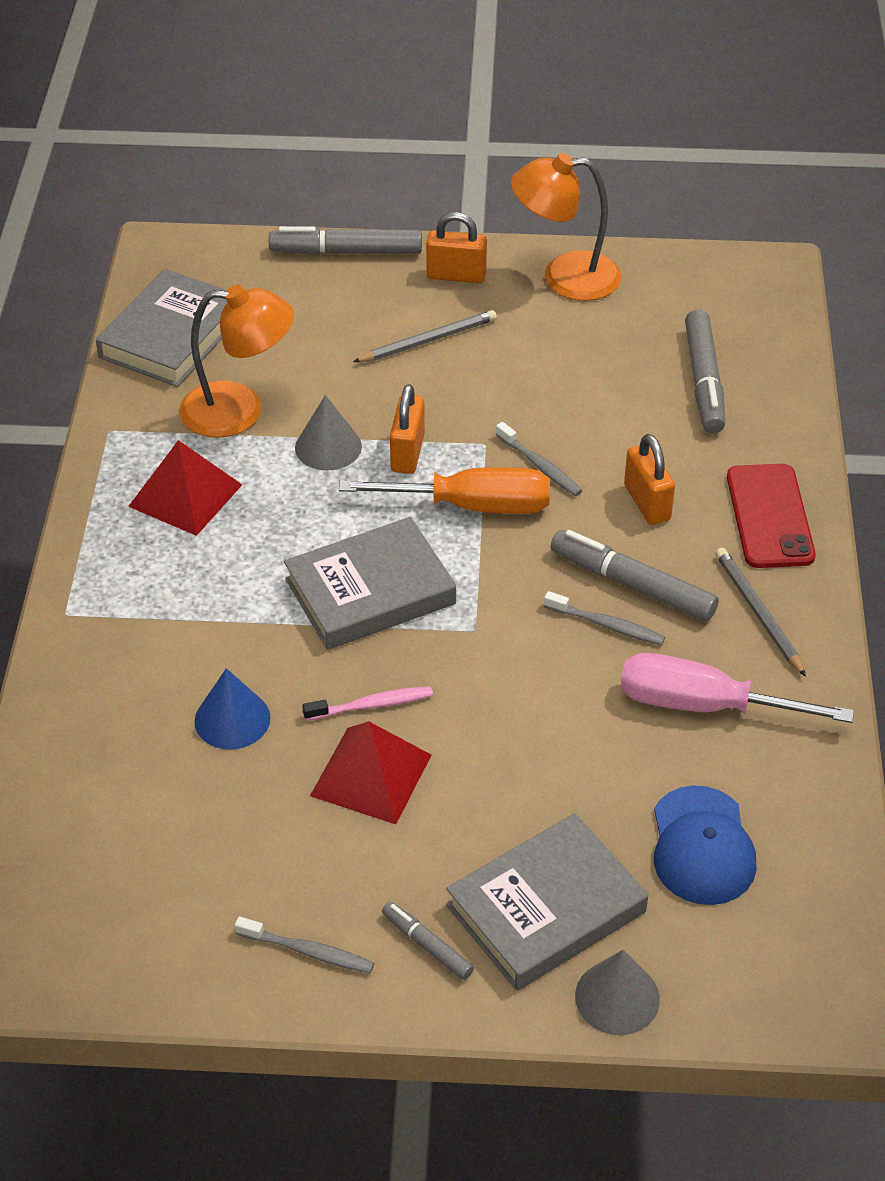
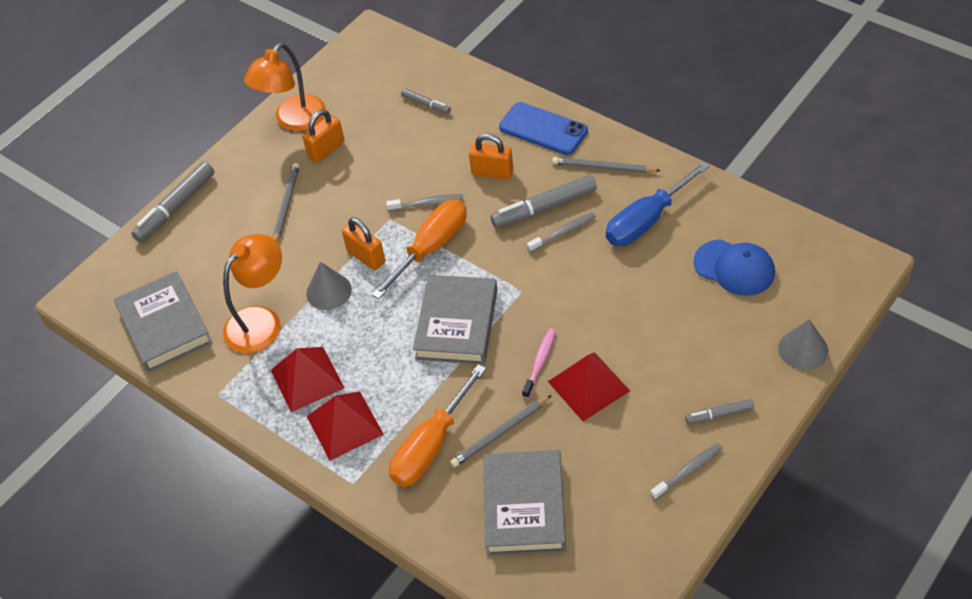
camera: 50 degrees left, 5 degrees up
blue cone [195,668,270,750] -> grey pencil [450,395,552,468]
orange padlock [426,212,487,283] -> orange padlock moved to [303,109,344,163]
grey book [446,813,648,991] -> grey book moved to [483,450,566,555]
pink screwdriver [621,653,854,723] -> blue screwdriver [606,162,710,246]
grey marker [685,310,725,434] -> grey marker [401,88,451,114], size x0.55
red phone [727,464,816,568] -> blue phone [499,102,588,155]
none -> red pyramid [307,391,384,461]
none -> orange screwdriver [389,364,486,487]

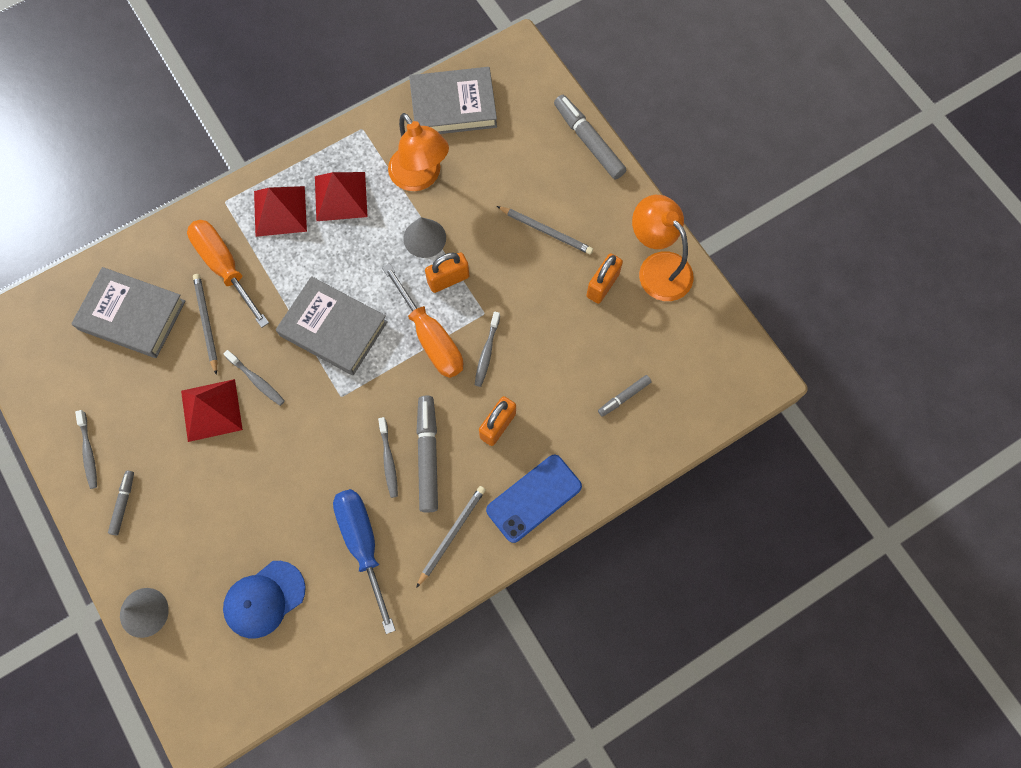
camera: 105 degrees right, 20 degrees up
orange padlock [303,109,344,163] -> orange padlock turned 60 degrees clockwise [586,253,623,304]
pink toothbrush [522,329,556,399] -> grey toothbrush [224,350,285,406]

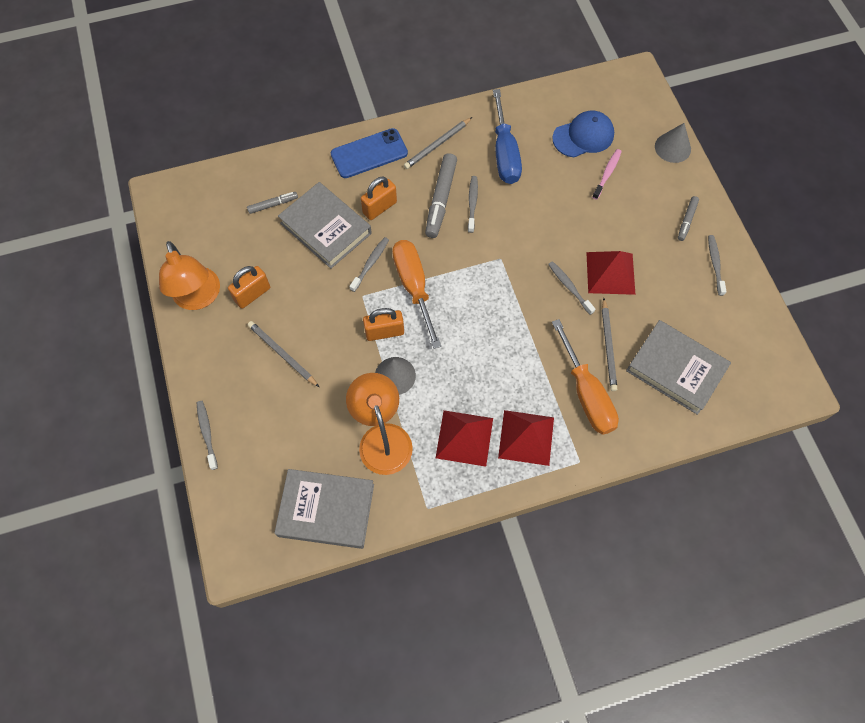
camera: 165 degrees left, 5 degrees down
grey book [276,276,388,375] -> grey book moved to [278,182,372,269]
grey marker [554,95,626,180] -> grey toothbrush [197,401,218,470]
none -> pink toothbrush [592,149,622,200]

